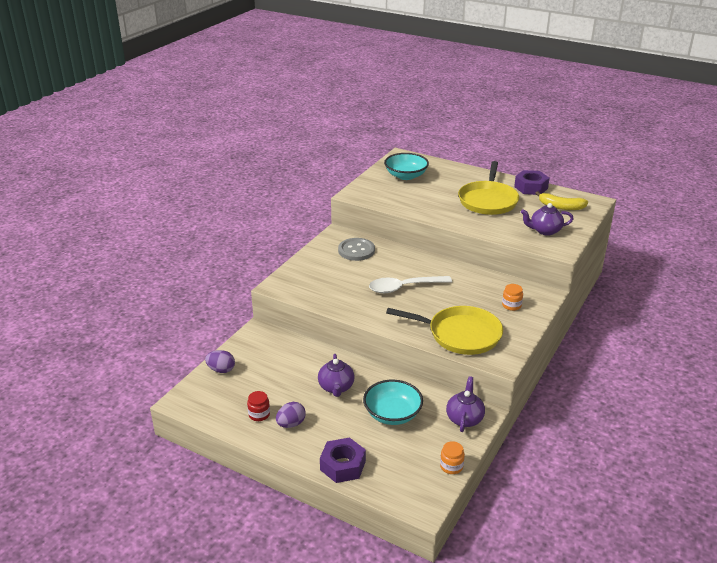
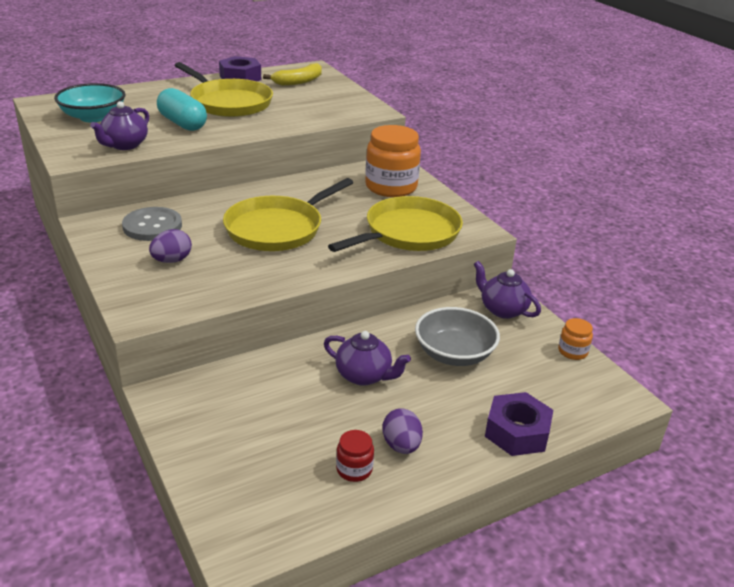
camera: 60 degrees left, 0 degrees up
purple egg [205,350,235,373] -> purple egg moved to [149,229,192,263]
turquoise bowl [363,380,423,425] -> grey bowl [415,307,500,366]
white spoon [369,276,452,293] -> yellow pan [223,178,353,251]
orange jar [502,284,523,311] -> orange jar [365,125,421,197], size x2.13
purple teapot [521,203,574,236] -> purple teapot moved to [90,101,149,150]
none -> turquoise capsule [157,88,207,131]

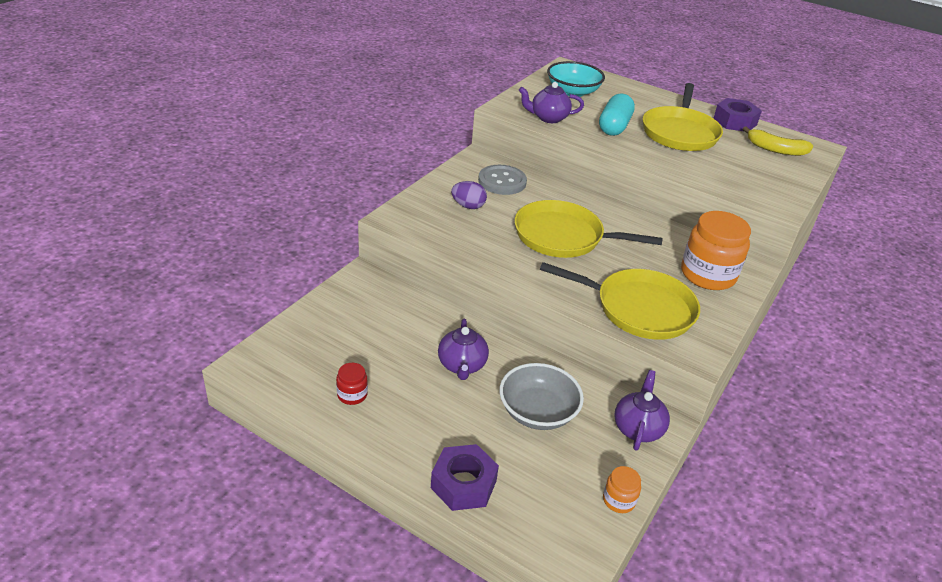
camera: 60 degrees right, 5 degrees up
purple egg [382,408,423,454] -> none

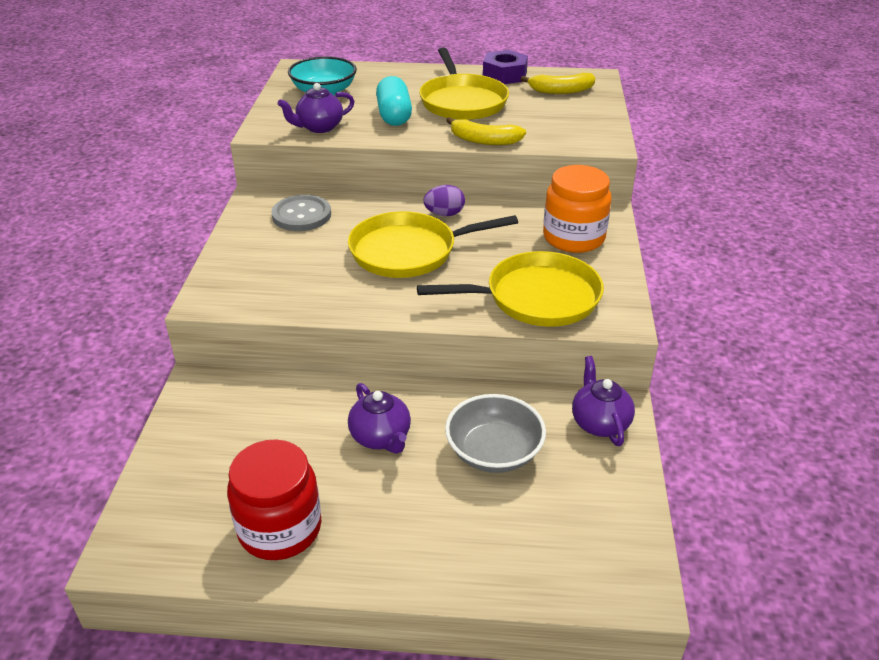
camera: 25 degrees left, 0 degrees up
red jar [336,363,368,405] -> red jar [227,439,321,560], size x2.13
purple nut [431,444,499,511] -> none
purple egg [451,181,487,209] -> purple egg moved to [423,185,465,216]
orange jar [603,466,641,513] -> none
none -> yellow banana [446,117,526,145]

